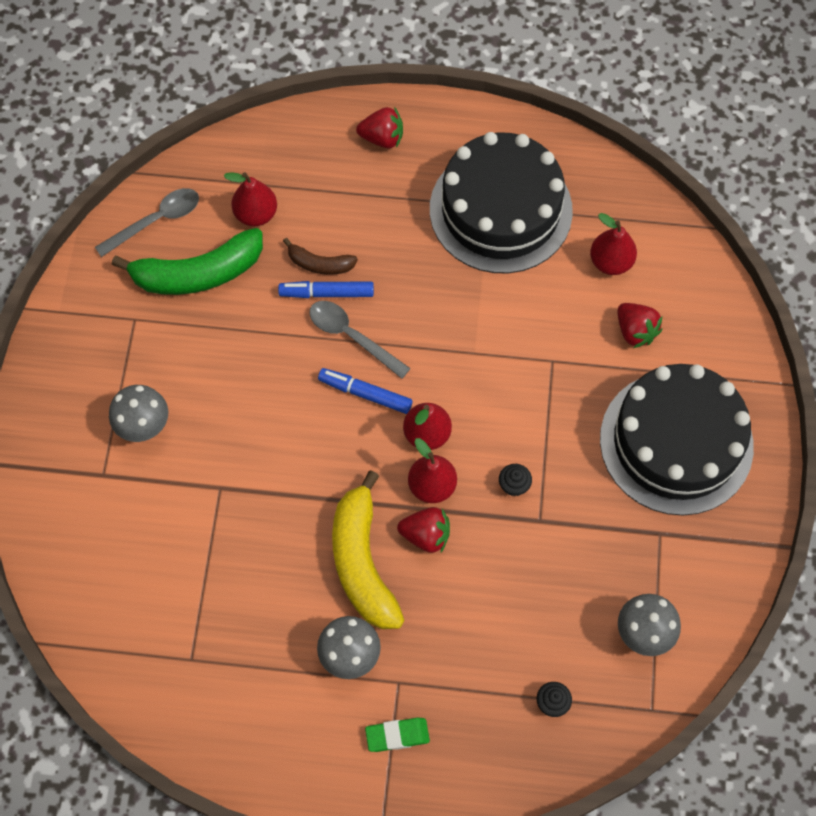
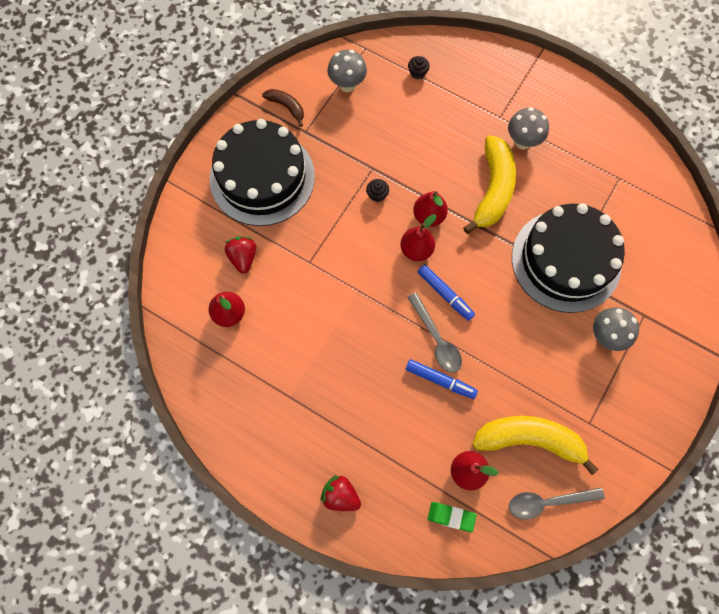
camera: 155 degrees left, 5 degrees up
green banana [112,228,263,295] -> yellow banana [472,416,598,475]
brown banana [283,238,358,275] -> brown banana moved to [262,89,304,127]
green eraser [365,718,430,752] -> green eraser moved to [428,502,477,532]
red strawberry [397,507,450,553] -> none
black cake [430,132,573,273] -> black cake moved to [512,203,625,313]

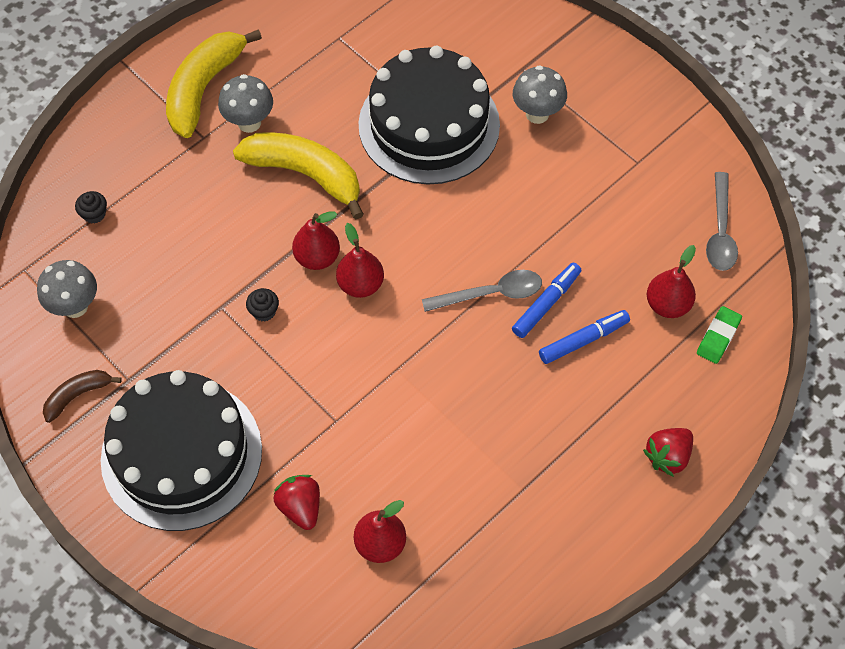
camera: 75 degrees left, 10 degrees down
red strawberry [225,236,256,274] -> red strawberry turned 60 degrees clockwise [274,475,320,530]
blue marker [418,265,475,321] -> blue marker moved to [539,310,630,364]
yellow banana [472,416,598,475] -> yellow banana moved to [166,29,262,138]

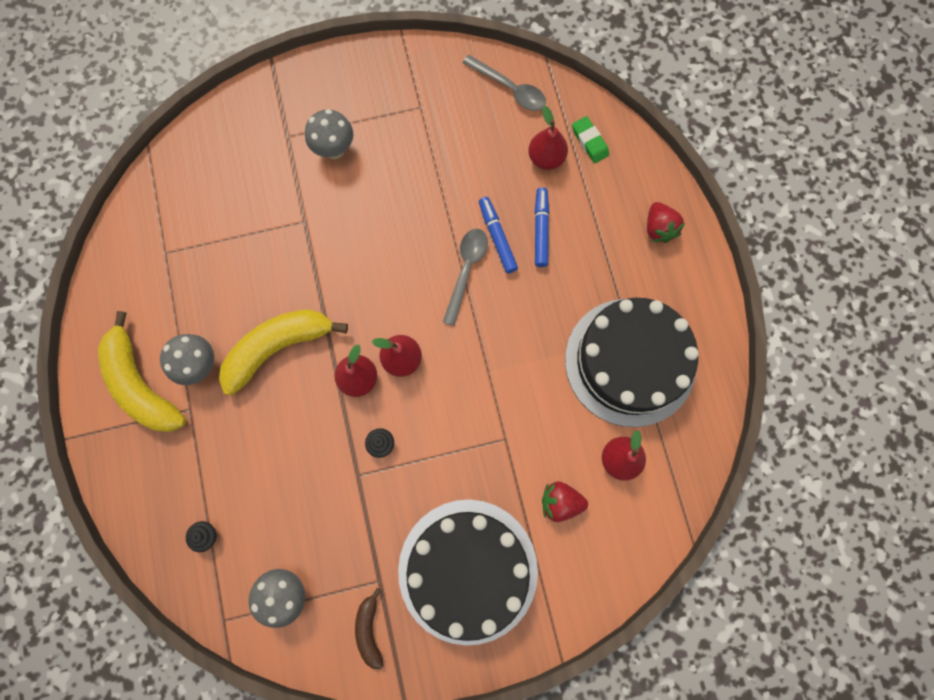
camera: 60 degrees left, 15 degrees up
black cake [358,46,500,185] -> black cake moved to [565,298,699,427]

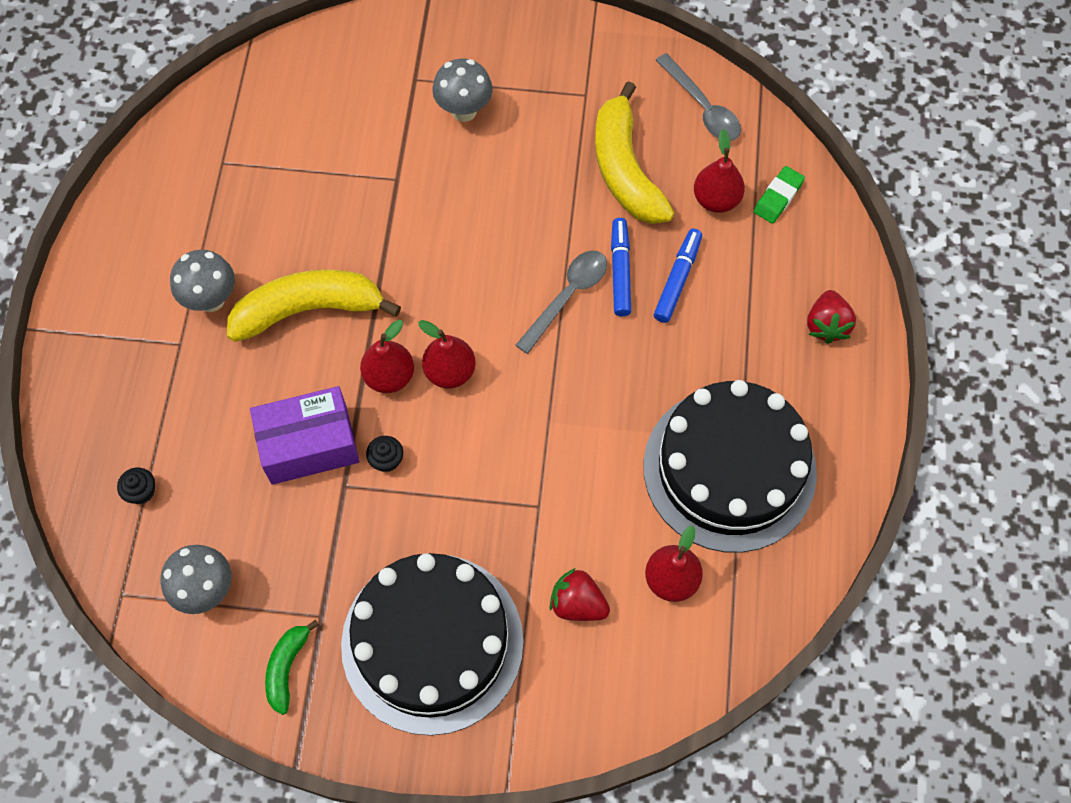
camera: 20 degrees right, 10 degrees down
yellow banana [98,311,186,432] -> yellow banana moved to [595,81,674,224]
brown banana [355,588,384,669] -> green banana [265,619,319,715]
green eraser [572,116,609,163] -> green eraser turned 45 degrees clockwise [754,166,805,224]
none -> purple box [250,386,359,485]

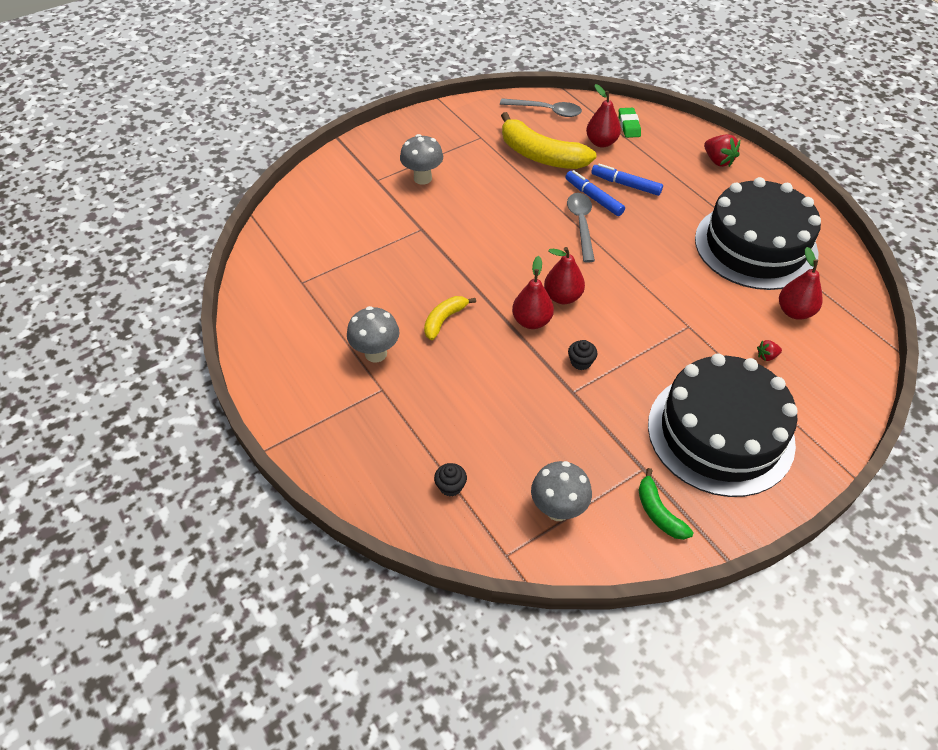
camera: 40 degrees left, 15 degrees down
yellow banana [227,269,401,342] -> yellow banana [424,296,476,340], size x0.51
purple box [250,386,359,485] -> none
red strawberry [550,568,610,621] -> red strawberry [757,340,782,361], size x0.54
blue marker [654,229,702,323] -> blue marker turned 45 degrees counterclockwise [591,164,663,196]

